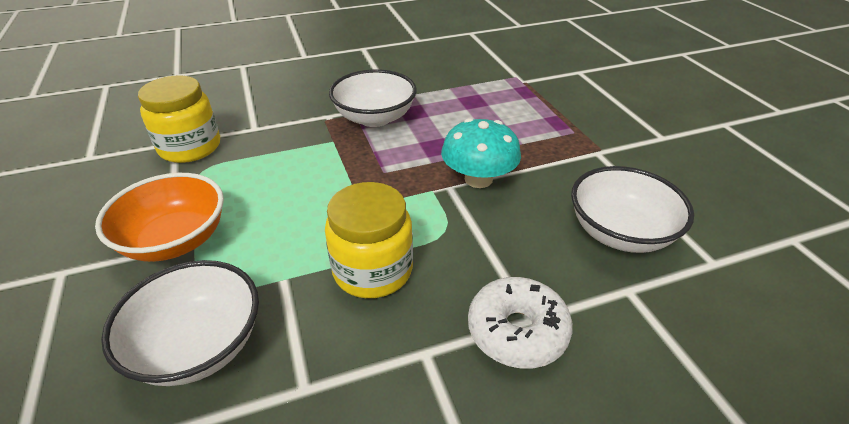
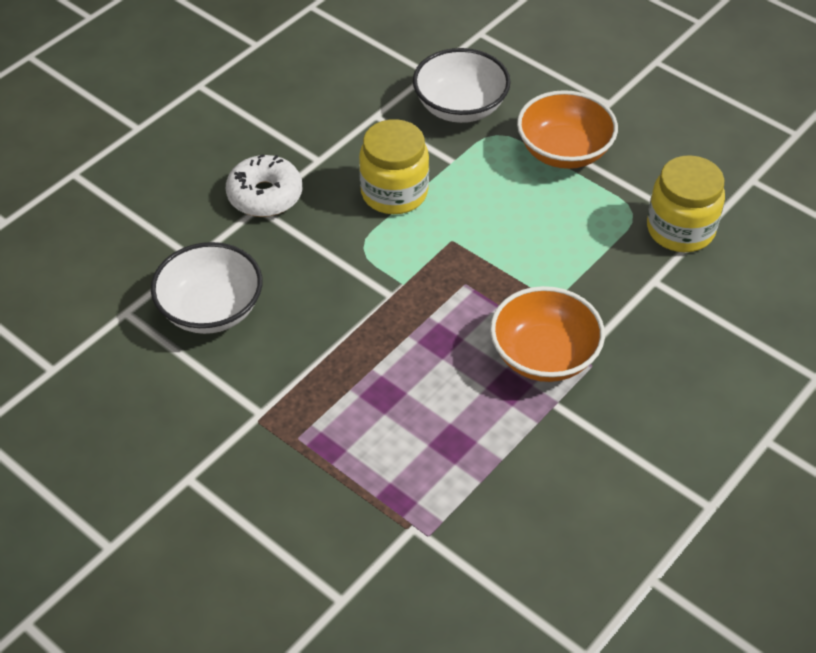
camera: 150 degrees right, 10 degrees up
white bowl [329,69,417,127] -> orange bowl [490,286,605,382]
turquoise mushroom [441,118,521,188] -> none

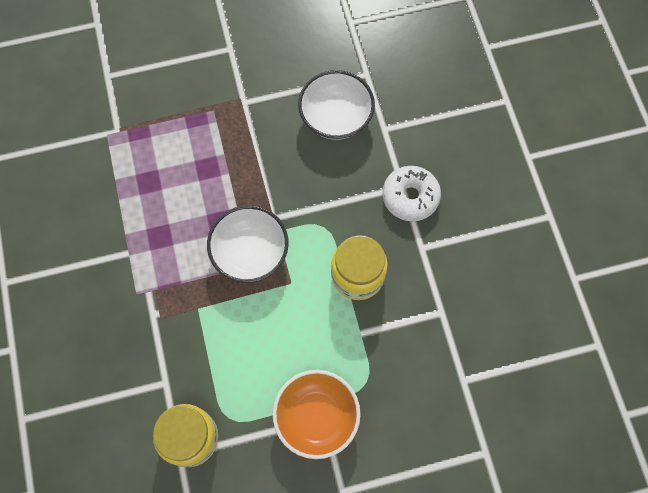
camera: 125 degrees right, 20 degrees up
white bowl [413,48,511,123] -> white bowl moved to [207,205,289,283]
orange bowl [490,286,605,382] -> none

